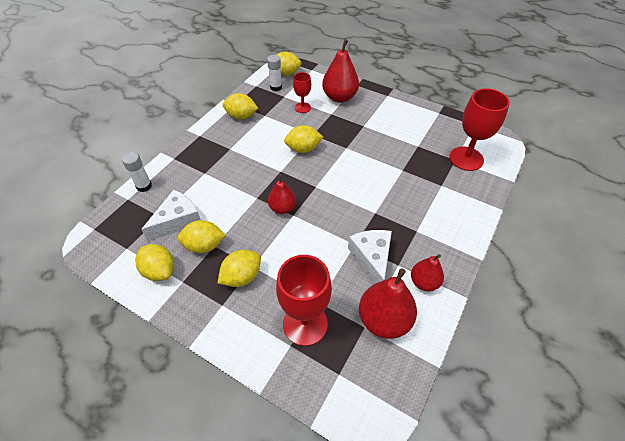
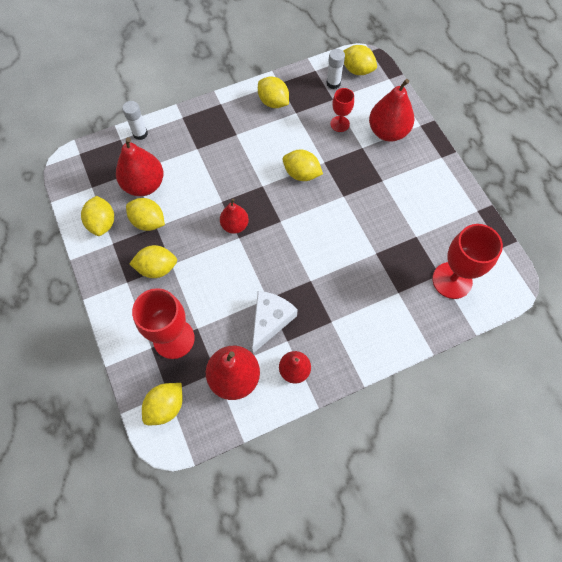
camera: 35 degrees right, 15 degrees up
white cheese [141,190,201,241] -> red pear [116,137,163,196]
none -> yellow lemon [142,383,183,425]

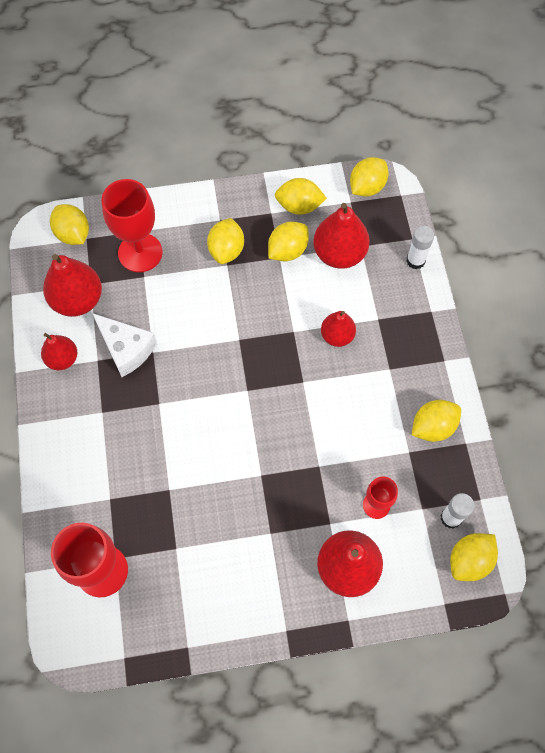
camera: 105 degrees right, 0 degrees up
red pear [220,199,249,234] -> red pear moved to [321,311,356,347]
yellow lemon [283,150,323,181] -> yellow lemon moved to [350,157,388,197]

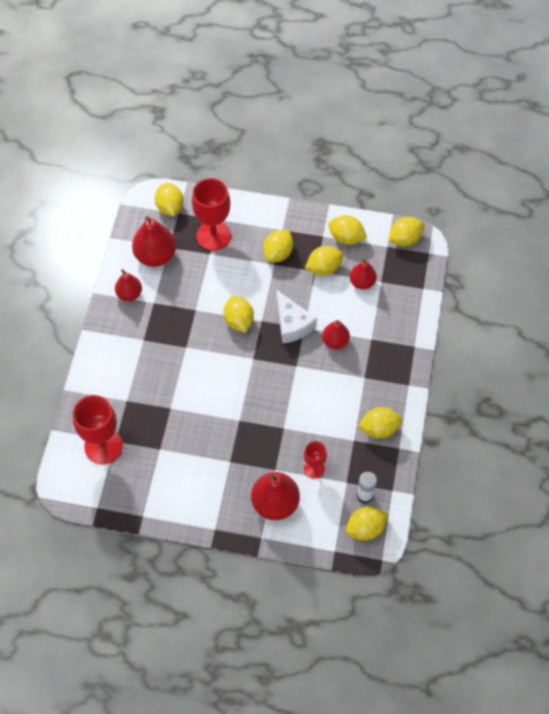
camera: 20 degrees right, 5 degrees down
white cheese [92,313,157,377] -> white cheese moved to [276,290,317,344]
red pear [313,203,370,269] -> red pear [350,259,377,290], size x0.61
white glue stick [406,226,434,269] -> none
none -> yellow lemon [224,296,254,333]

